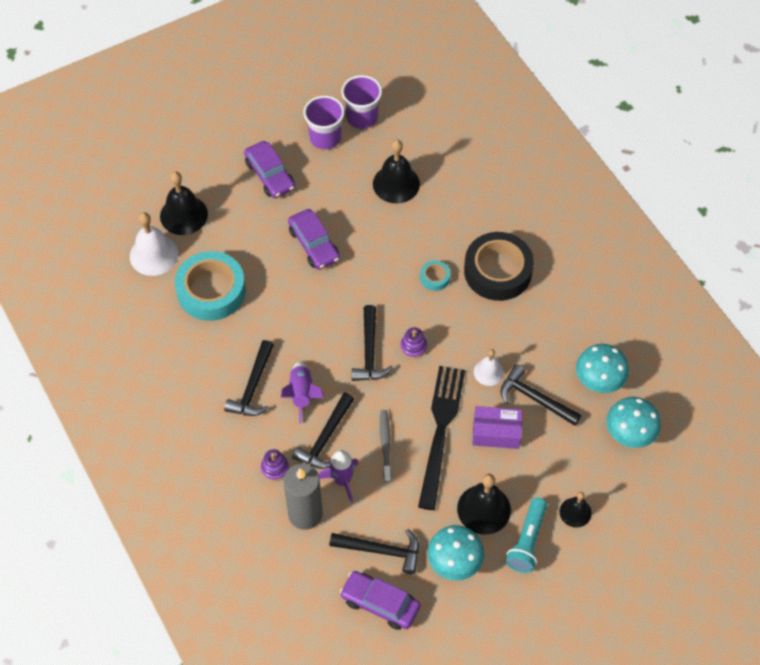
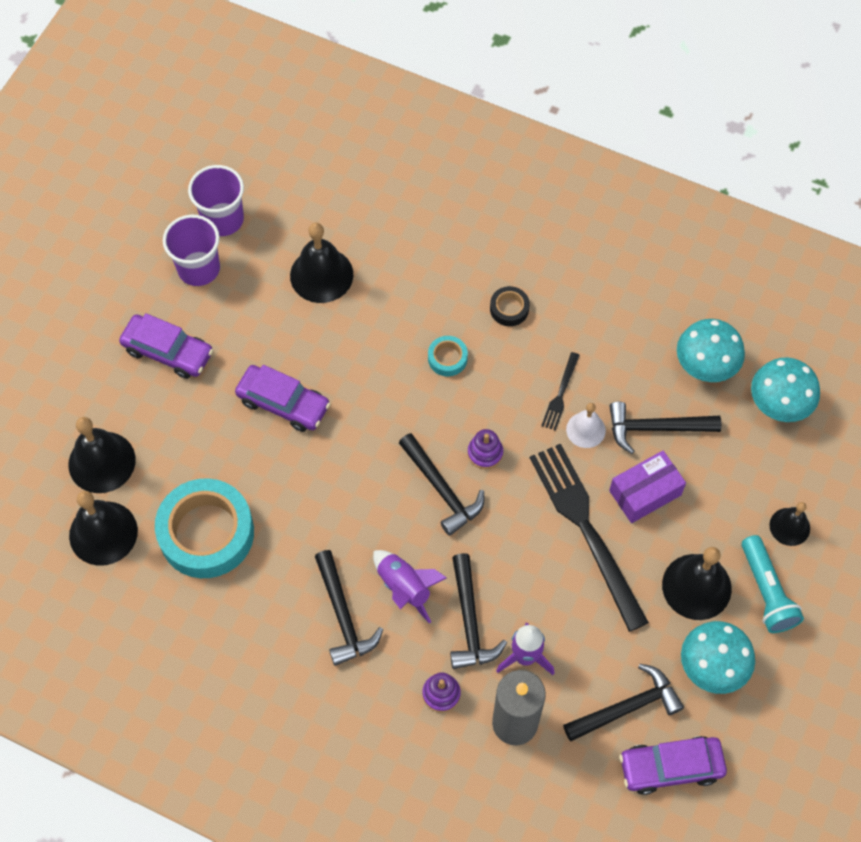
camera: 35 degrees left, 5 degrees up
white bell [130,212,178,276] -> black bell [69,491,138,566]
grey toothbrush [380,410,391,482] -> none
black tape [464,232,534,301] -> black tape [490,286,530,326], size x0.44
none -> black fork [541,352,580,431]

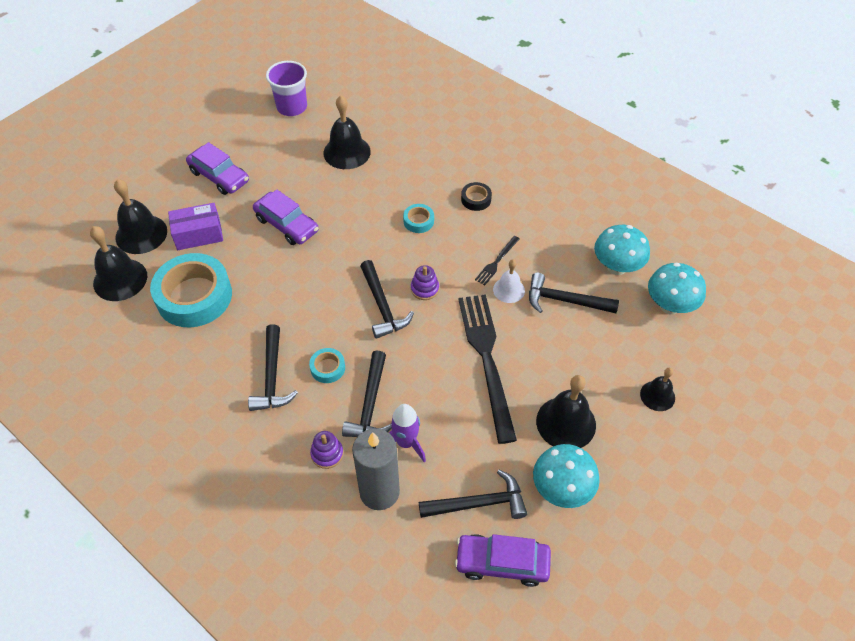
camera: 15 degrees right, 10 degrees down
purple cup [163,215,220,286] -> none
purple rocket [373,550,447,623] -> turquoise tape [309,348,345,383]
purple box [609,451,686,523] -> purple box moved to [168,203,223,250]
turquoise flashlight [741,535,804,633] -> none

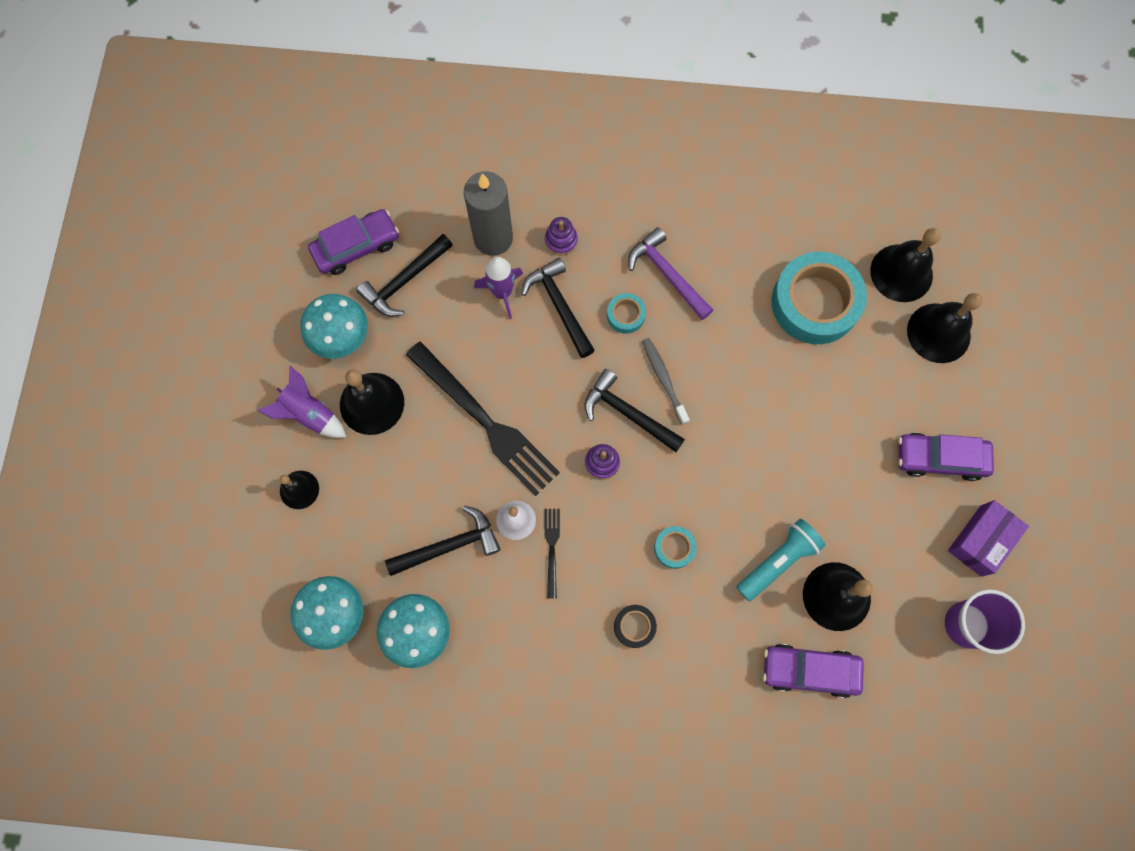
camera: 145 degrees right, 20 degrees up
purple box [168,203,223,250] -> purple box moved to [948,500,1029,577]
black hammer [248,324,298,411] -> purple hammer [628,227,713,320]
purple car [253,190,319,245] -> purple car moved to [763,644,864,698]
none -> purple rocket [257,366,346,438]
none -> grey toothbrush [642,338,690,425]
none -> turquoise flashlight [736,519,826,601]

